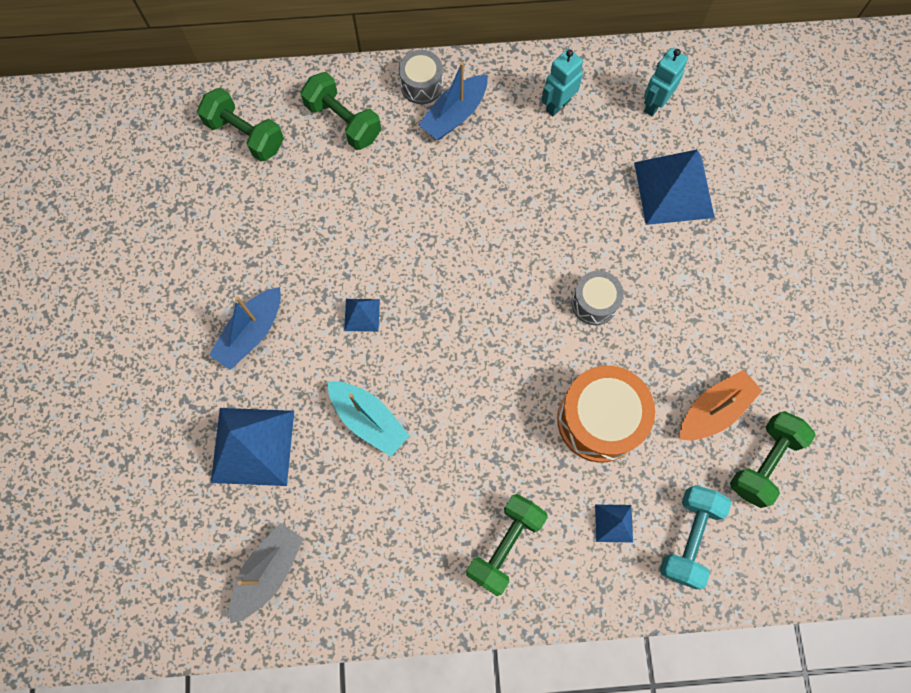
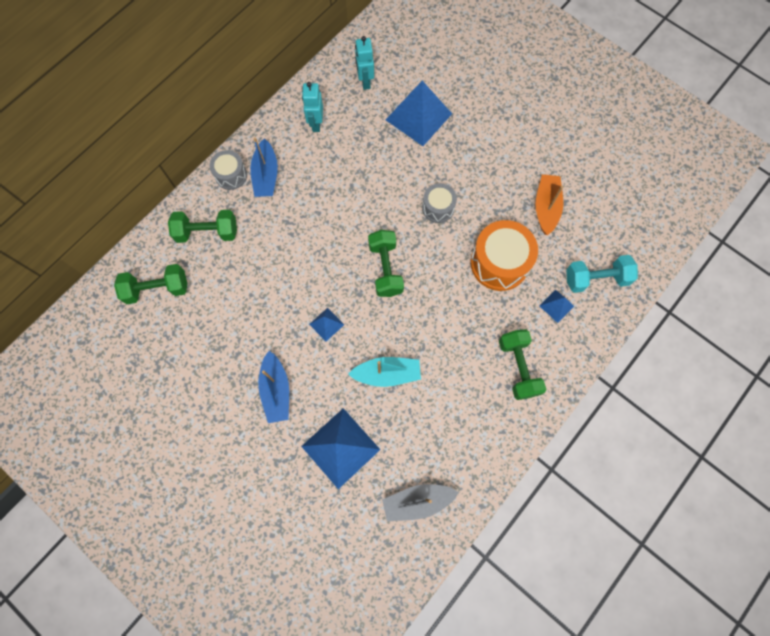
camera: 45 degrees left, 0 degrees up
grey boat [229,523,304,623] -> grey boat turned 90 degrees counterclockwise [382,484,459,522]
turquoise dumbbell [660,485,732,589] -> turquoise dumbbell turned 75 degrees counterclockwise [566,255,638,293]
green dumbbell [730,411,816,508] -> green dumbbell moved to [368,230,404,297]

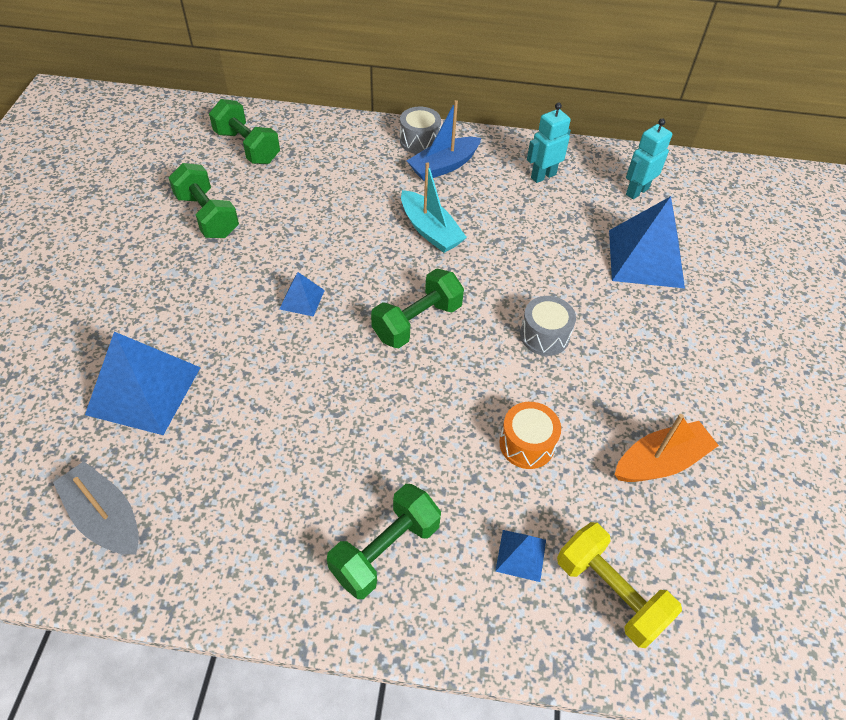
camera: 55 degrees right, 20 degrees down
green dumbbell [168,210,237,243] -> green dumbbell moved to [168,163,239,238]
blue boat [258,351,289,423] -> none
turquoise boat [348,357,421,387] -> turquoise boat moved to [401,162,467,253]
orange drum [470,220,538,291] -> orange drum [499,402,561,469], size x0.57
turquoise dumbbell [566,255,638,293] -> yellow dumbbell [557,522,682,648]

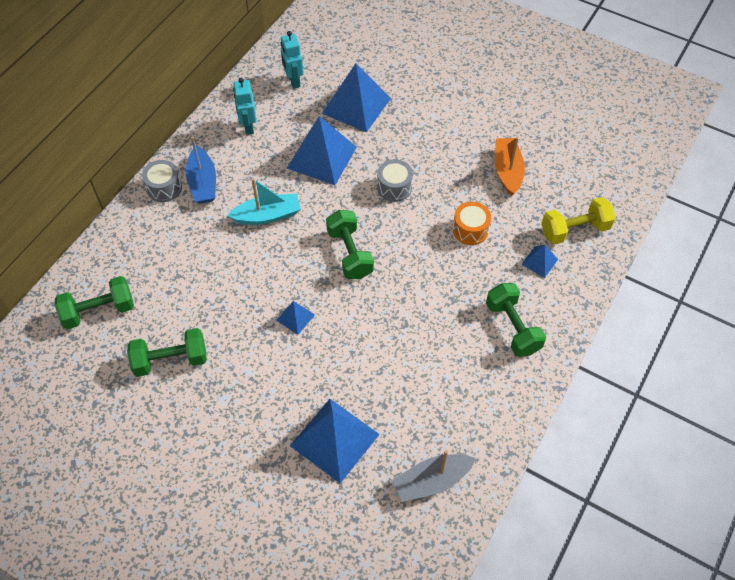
camera: 65 degrees left, 5 degrees up
none -> blue pyramid [287,116,357,185]

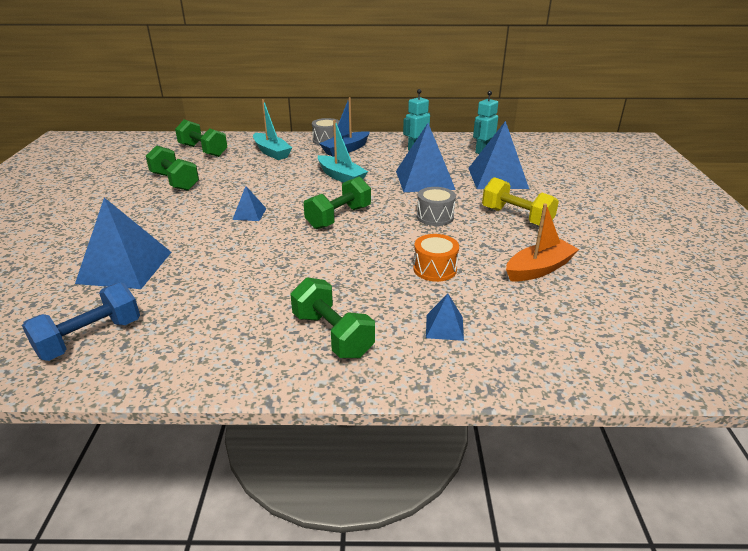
camera: 60 degrees right, 25 degrees down
grey boat [392,450,475,502] -> blue dumbbell [22,282,140,361]
green dumbbell [486,283,546,357] -> green dumbbell turned 75 degrees counterclockwise [290,277,375,358]
yellow dumbbell [541,197,616,245] -> yellow dumbbell moved to [482,177,559,225]
none -> turquoise boat [253,99,292,160]

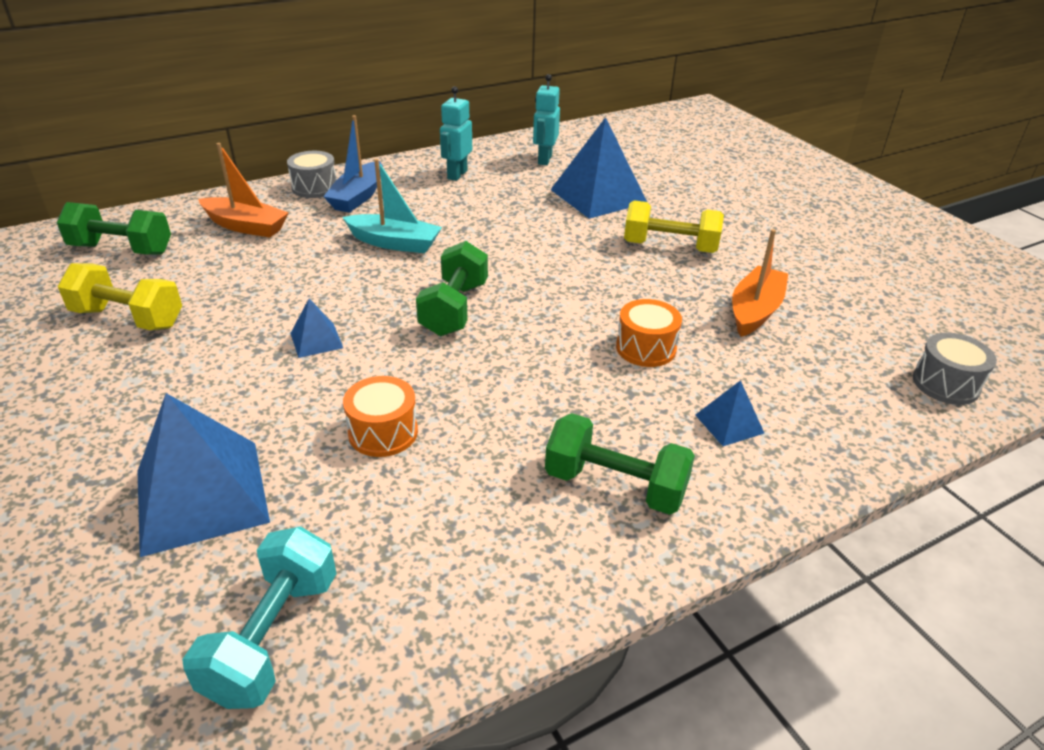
camera: 30 degrees left, 5 degrees up
blue dumbbell [22,282,140,361] -> turquoise dumbbell [182,526,337,709]
green dumbbell [146,145,199,191] -> yellow dumbbell [58,263,182,330]
turquoise boat [253,99,292,160] -> orange boat [198,143,289,238]
blue pyramid [396,123,456,192] -> none
grey drum [417,187,456,226] -> grey drum moved to [913,333,997,405]
none -> orange drum [343,376,418,457]

